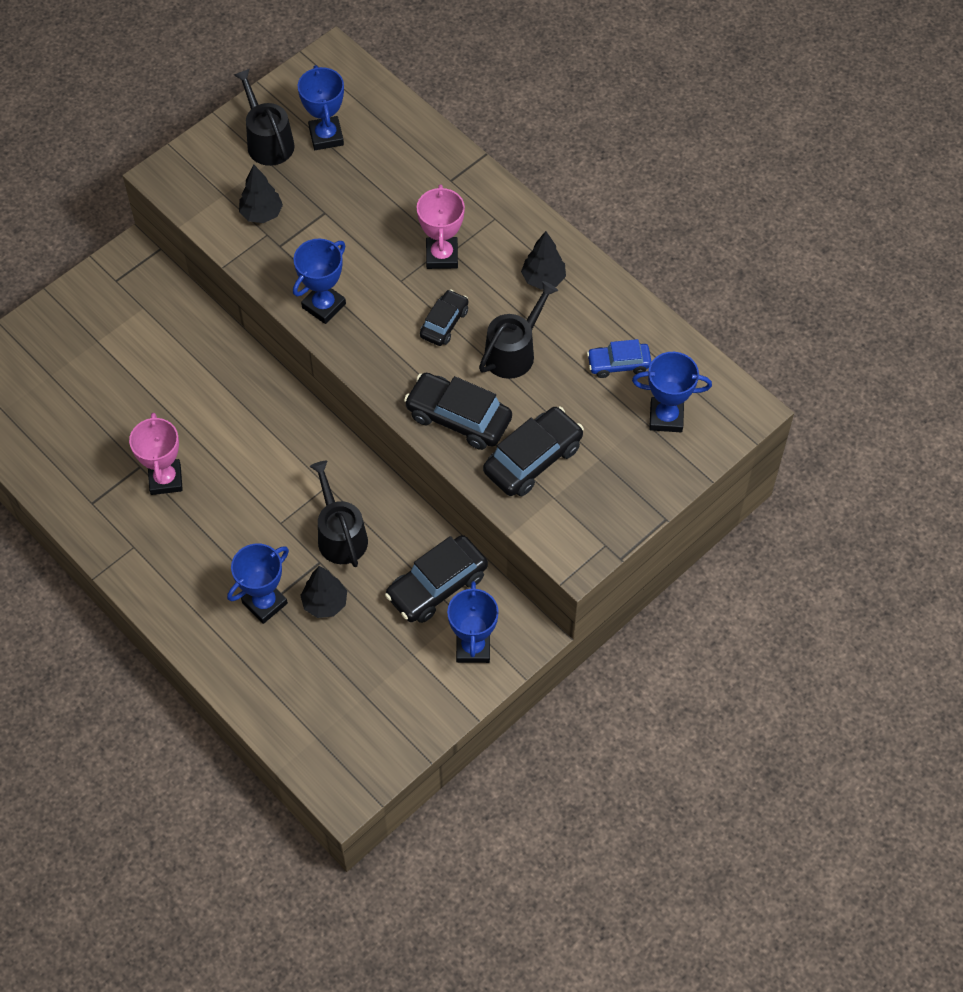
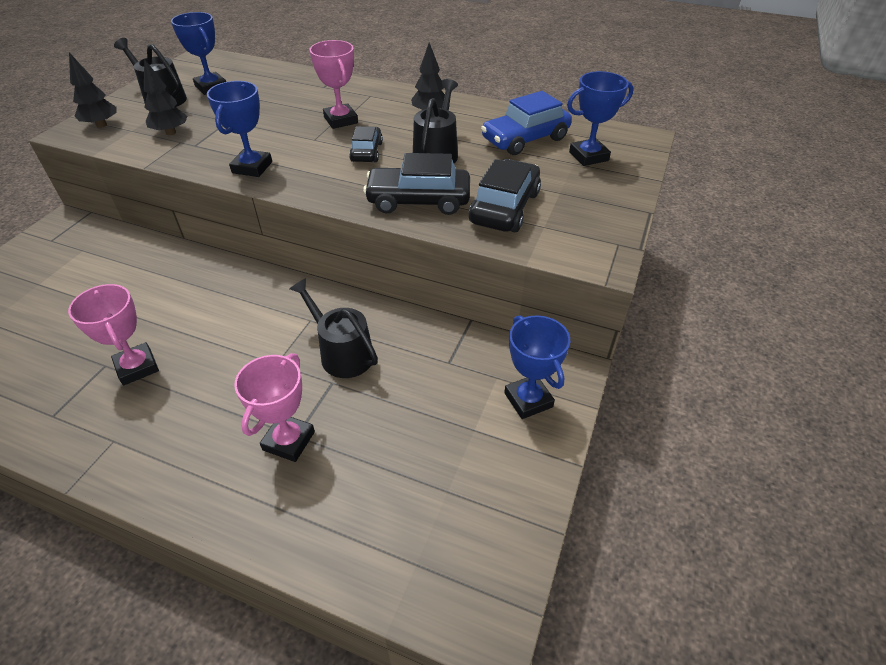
camera: 25 degrees left, 15 degrees down
blue trophy [227,543,289,624] -> pink trophy [234,353,315,462]
black tree [300,566,347,618] -> black tree moved to [69,52,117,128]
black car [385,535,488,623] -> none
blue car [587,339,652,378] -> blue car [481,91,572,155], size x1.64

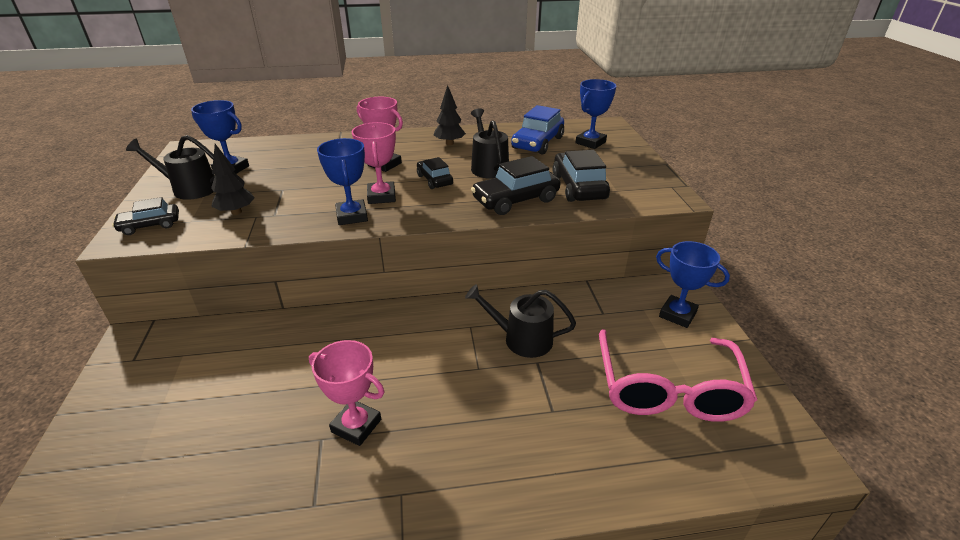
camera: 30 degrees left, 10 degrees down
black tree [69,52,117,128] -> black car [112,197,179,235]
pink trophy [234,353,315,462] -> pink trophy moved to [352,122,396,204]
none -> pink glasses [599,329,757,422]

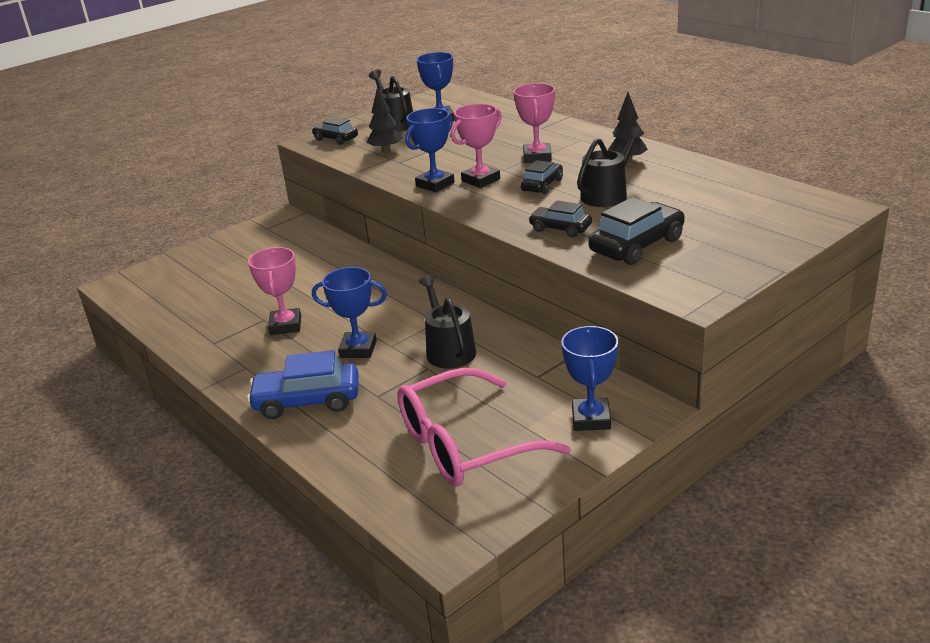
camera: 60 degrees right, 5 degrees down
black car [471,156,561,215] -> black car [528,201,592,237], size x0.61
blue car [511,105,564,155] -> blue car moved to [247,350,359,419]
blue trophy [575,79,616,149] -> blue trophy moved to [312,267,387,358]

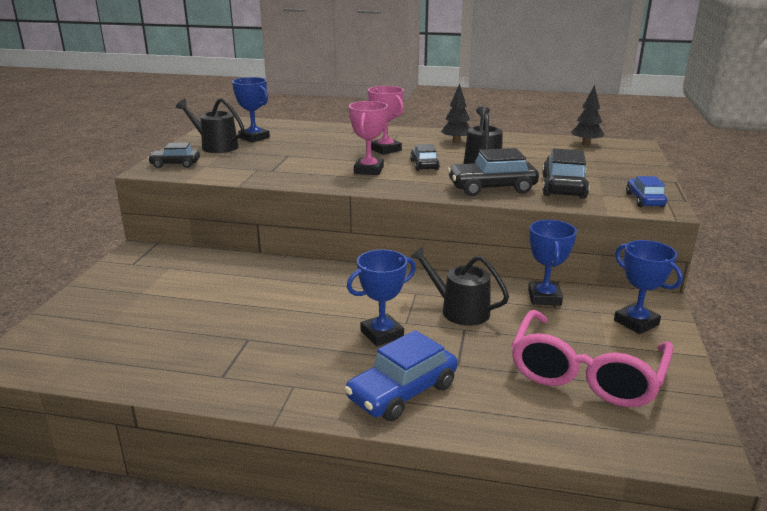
camera: 40 degrees left, 5 degrees down
pink trophy [248,247,301,335] -> none
black tree [367,86,403,153] -> black tree moved to [571,85,604,145]
blue trophy [405,108,455,192] -> blue trophy moved to [528,220,577,305]
black car [528,201,592,237] -> black car [447,148,539,196], size x1.64
none -> blue car [626,176,667,207]

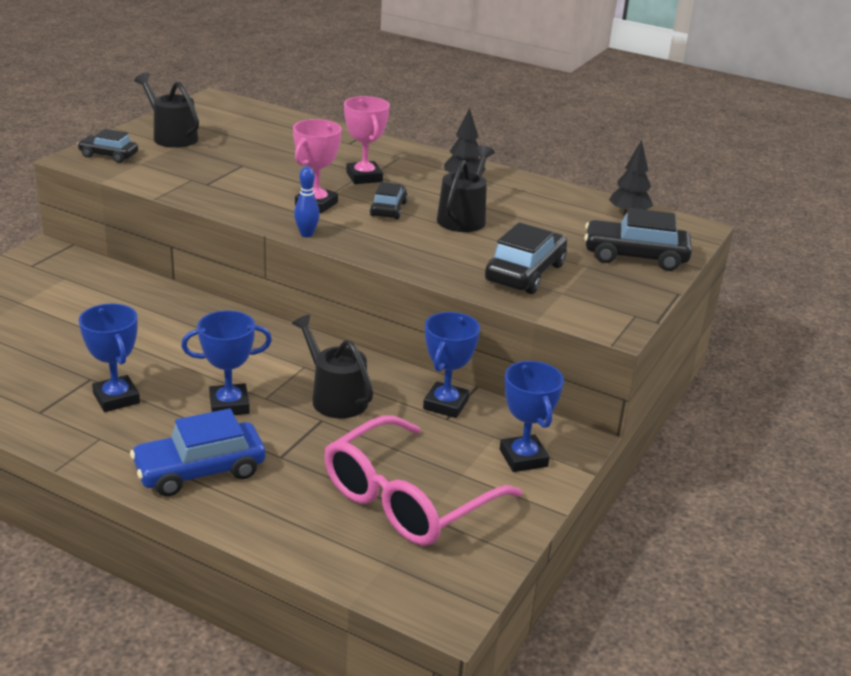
camera: 15 degrees right, 5 degrees up
blue trophy [232,77,270,143] -> blue trophy moved to [79,304,140,412]
black car [447,148,539,196] -> black car moved to [584,208,692,271]
blue car [626,176,667,207] -> none
none -> blue bowling pin [294,166,320,237]

